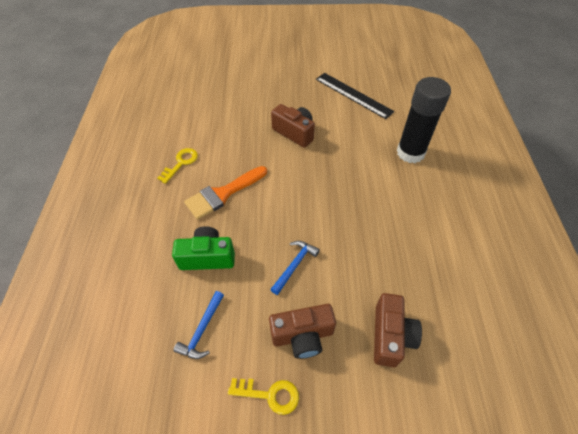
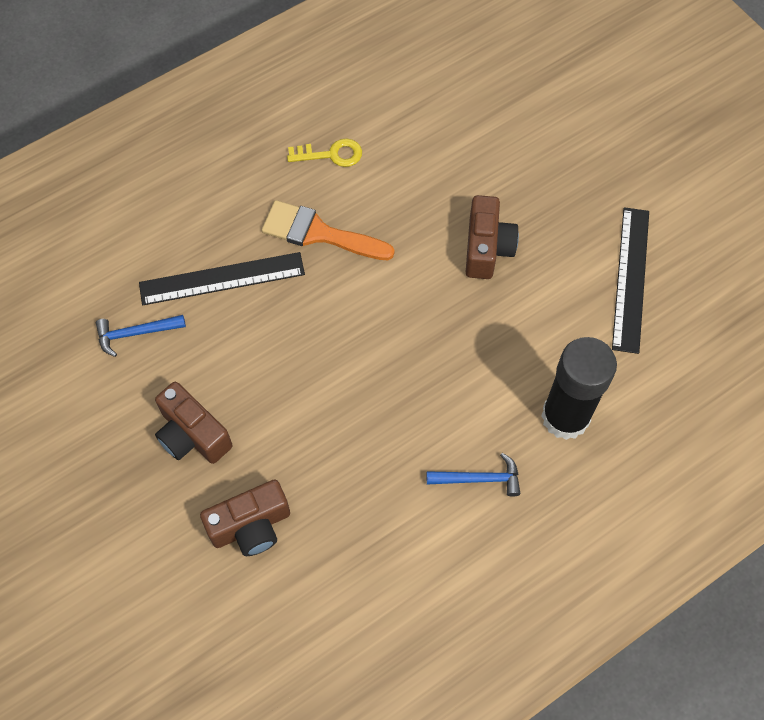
camera: 55 degrees right, 10 degrees up
green camera [172,226,235,270] -> black ruler [139,252,305,305]
yellow key [228,378,299,415] -> none
blue hammer [270,241,320,295] -> blue hammer moved to [427,453,520,497]

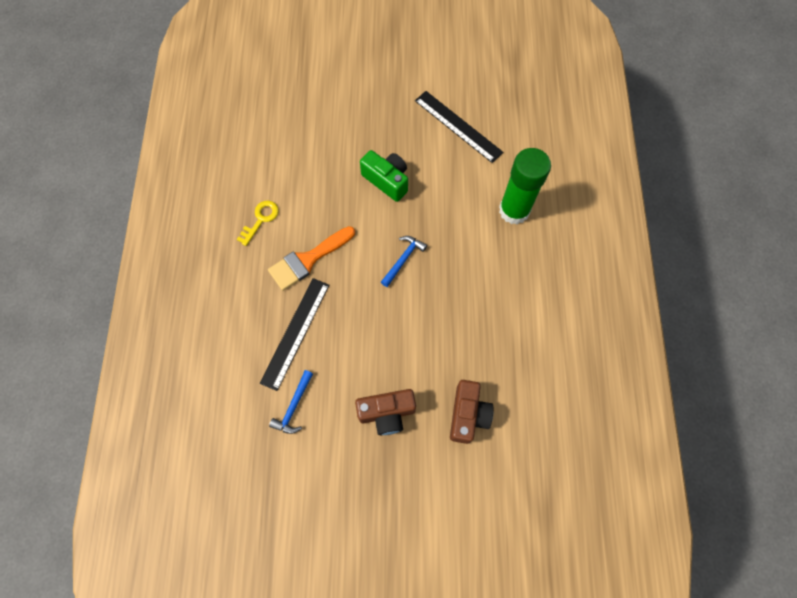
camera: 55 degrees left, 5 degrees up
blue hammer [427,453,520,497] -> blue hammer moved to [381,236,427,287]
brown camera [466,195,519,279] -> green camera [360,150,408,202]
black glue stick [541,337,617,440] -> green glue stick [499,148,551,225]

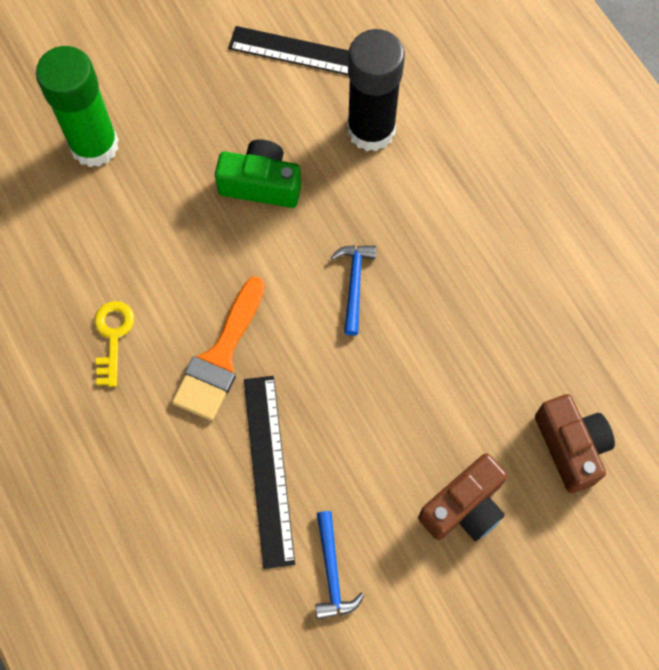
camera: 30 degrees left, 0 degrees up
green glue stick [499,148,551,225] -> green glue stick moved to [36,46,119,167]
none -> black glue stick [347,29,405,151]

